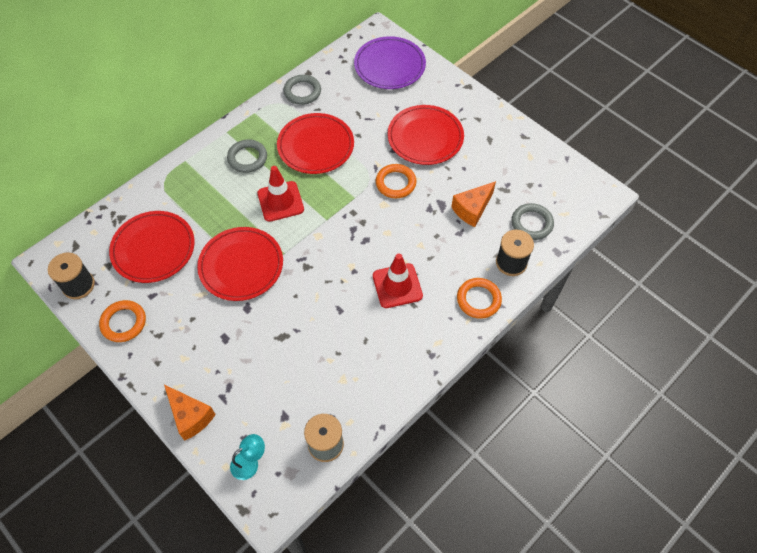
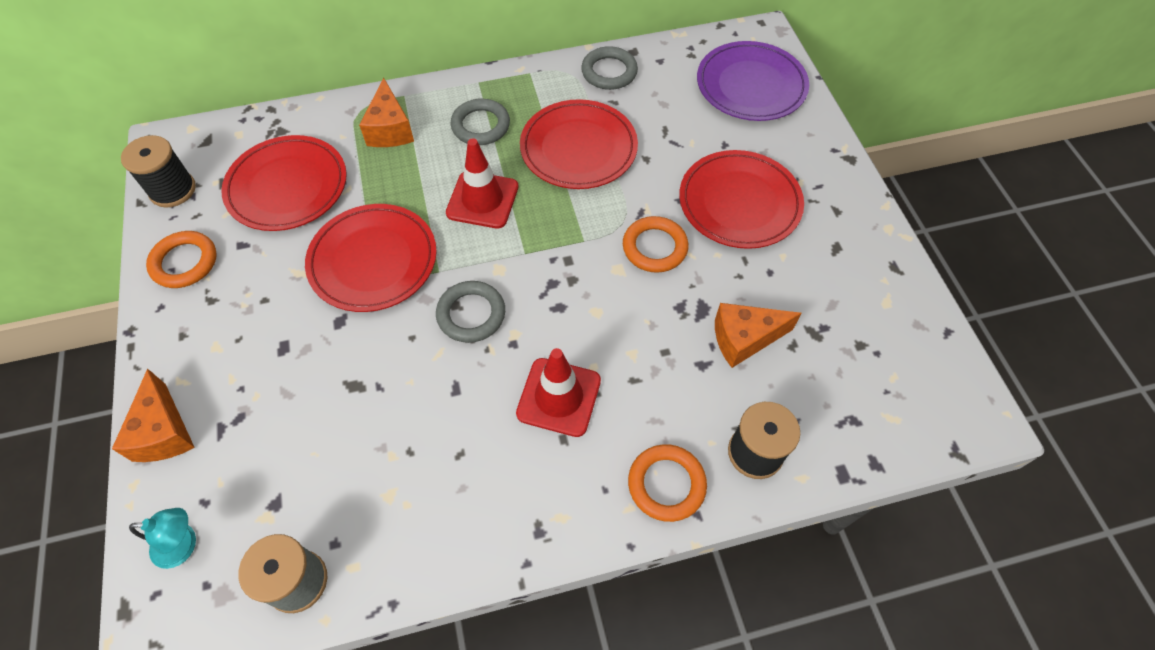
camera: 30 degrees right, 0 degrees up
grey ring [512,203,554,240] -> grey ring moved to [436,281,505,343]
none -> orange cheese [359,78,414,147]

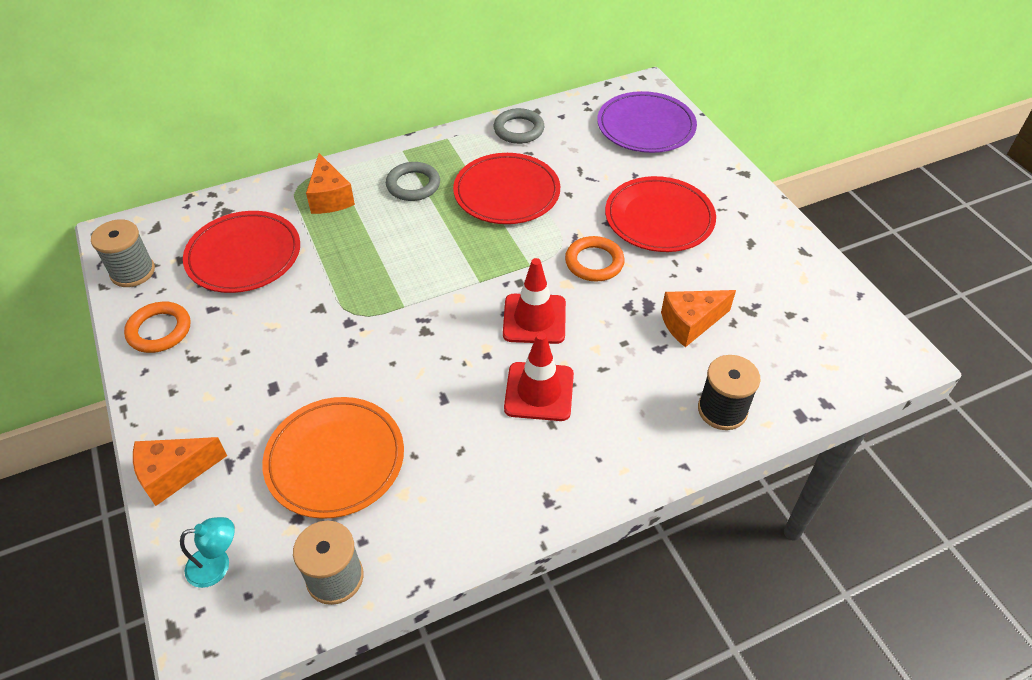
camera: 10 degrees left, 10 degrees down
orange cheese [112,369,195,462] -> orange cheese turned 90 degrees clockwise [133,437,227,506]
black spool [121,135,196,208] -> grey spool [91,219,155,287]
red plate [305,204,437,312] -> none
grey ring [436,281,505,343] -> none
red traffic cone [446,138,518,229] -> red traffic cone moved to [503,258,566,344]
orange ring [628,444,707,522] -> none
none -> orange plate [262,397,404,519]

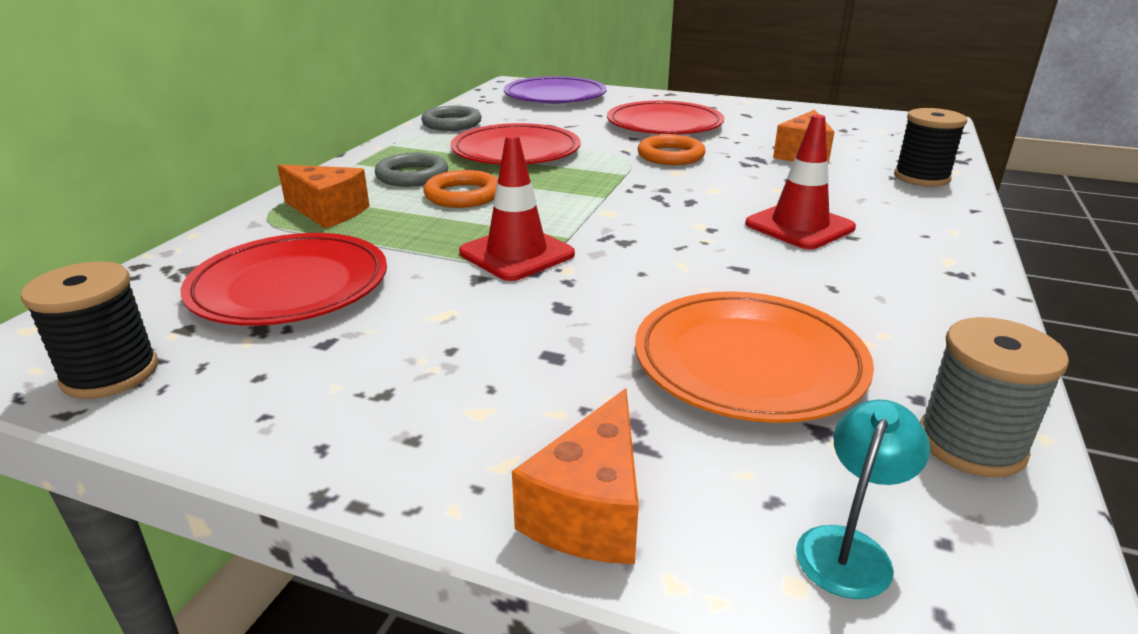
camera: 45 degrees left, 20 degrees down
grey spool [91,219,155,287] -> black spool [21,261,158,399]
orange ring [124,302,190,353] -> orange ring moved to [424,170,498,208]
red traffic cone [503,258,566,344] -> red traffic cone moved to [459,135,575,281]

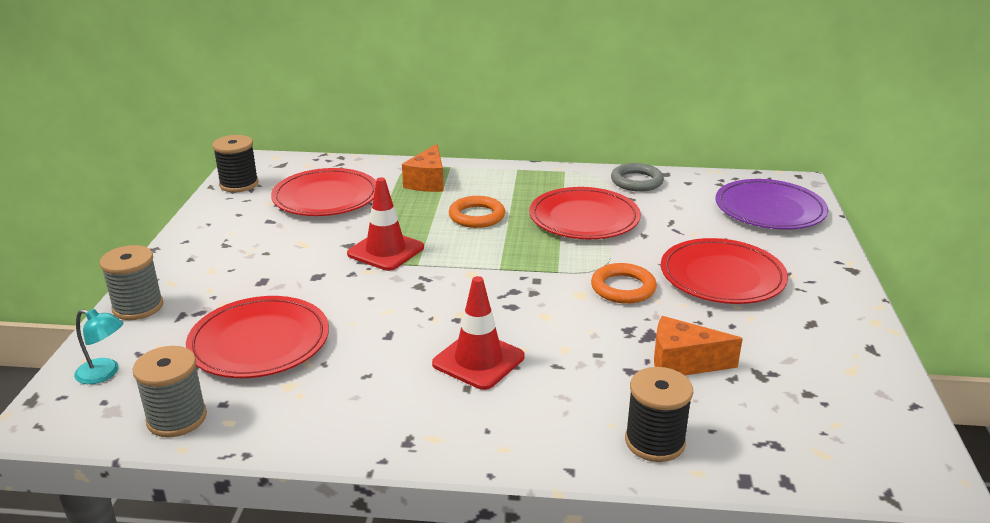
camera: 75 degrees right, 0 degrees up
grey ring [375,153,448,187] -> none
orange cheese [512,388,639,564] -> grey spool [100,245,163,320]
orange plate [635,291,874,423] -> red plate [186,296,329,378]

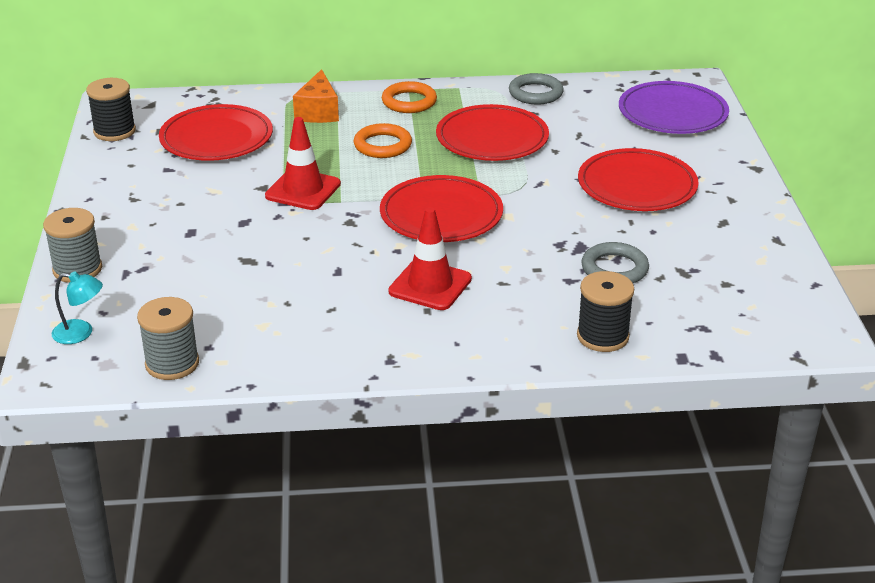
camera: 10 degrees left, 5 degrees up
red plate [186,296,329,378] -> red plate moved to [380,175,503,242]
orange ring [591,263,657,304] -> orange ring moved to [382,81,437,113]
orange cheese [654,316,743,375] -> grey ring [581,242,649,283]

